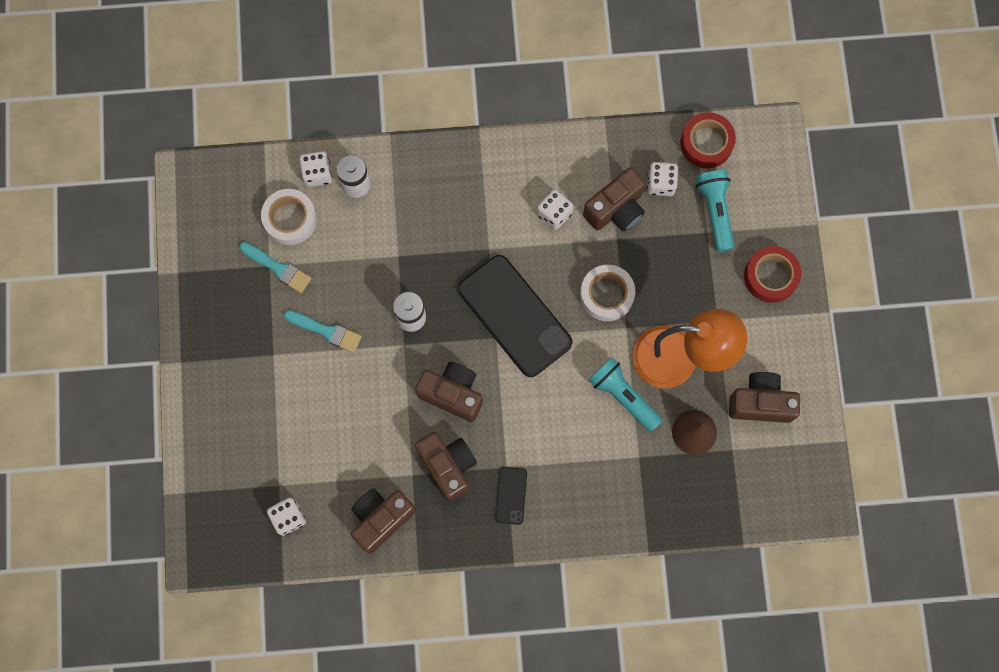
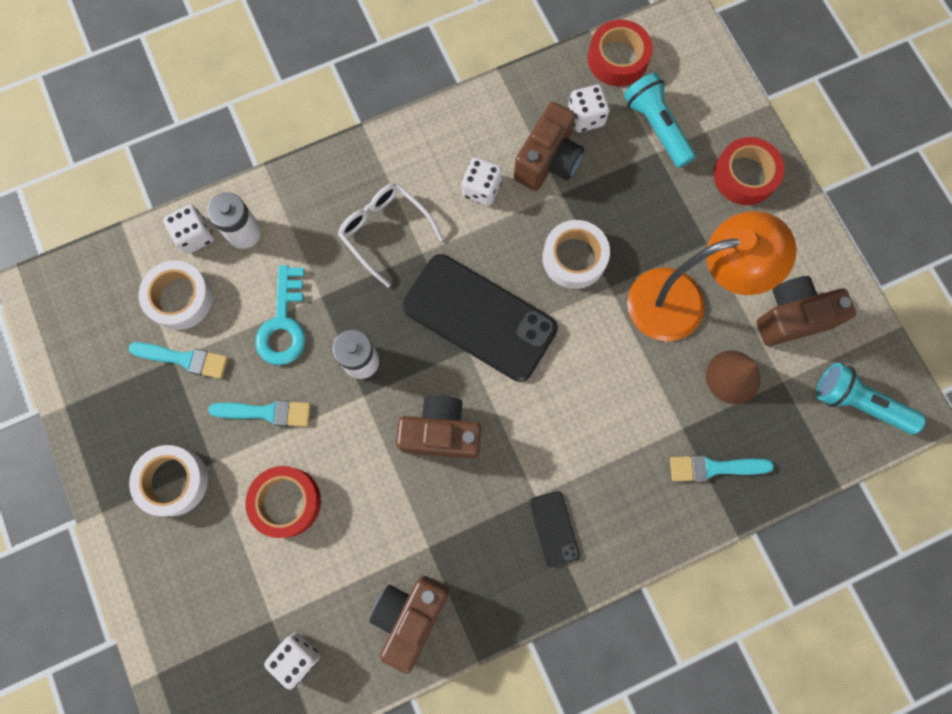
camera: 20 degrees left, 0 degrees up
brown camera [415,432,477,501] -> none
turquoise flashlight [588,357,662,432] -> turquoise flashlight moved to [816,363,926,434]
none -> white tape [129,445,208,516]
none -> red tape [245,466,321,538]
none -> turquoise key [255,265,305,365]
none -> white glasses [338,183,443,287]
none -> turquoise brush [670,455,774,481]

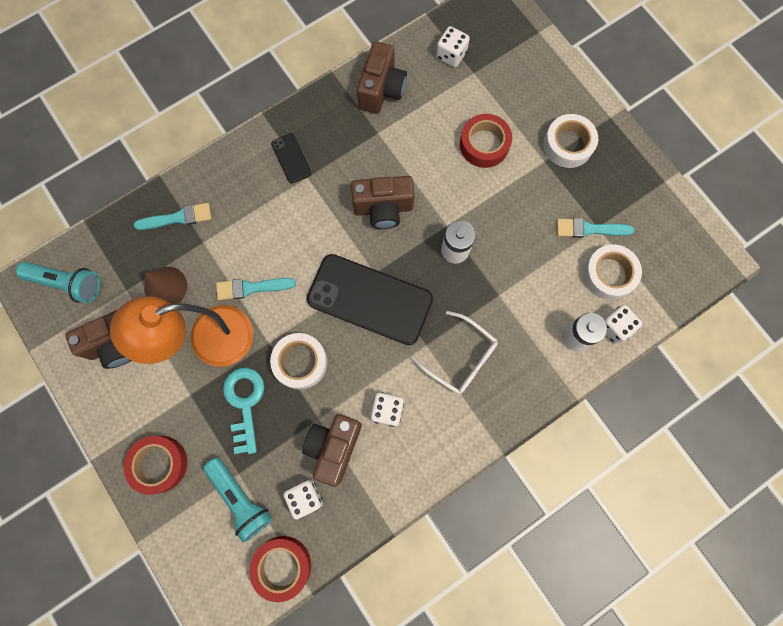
camera: 170 degrees right, 0 degrees up
turquoise brush [208,400,311,427] -> turquoise brush moved to [216,278,296,300]
turquoise key [255,265,305,365] -> turquoise key moved to [223,368,264,454]

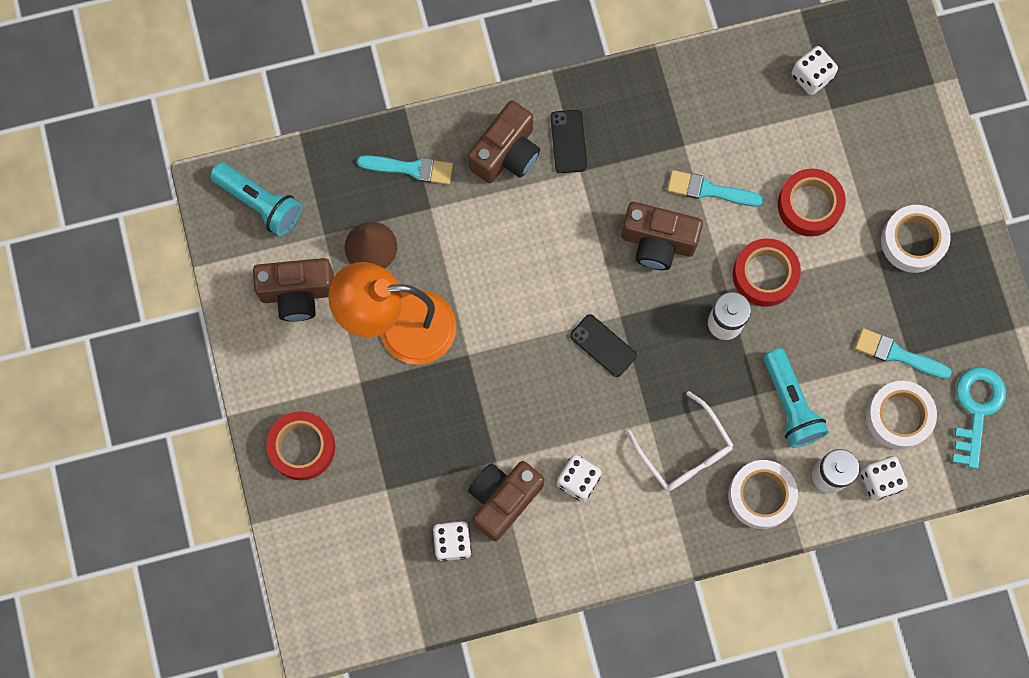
camera: 20 degrees right, 0 degrees up
turquoise flashlight [203,457,273,543] -> turquoise flashlight moved to [764,348,829,448]
turquoise brush [216,278,296,300] -> turquoise brush moved to [667,170,764,207]
turquoise key [223,368,264,454] -> turquoise key moved to [952,367,1006,469]
red tape [249,536,311,602] -> red tape moved to [733,238,801,307]
white tape [270,333,327,390] -> white tape moved to [728,460,798,529]
black phone [307,254,433,345] -> black phone [570,314,637,377], size x0.45
brown camera [357,41,407,114] -> brown camera moved to [468,100,540,183]

